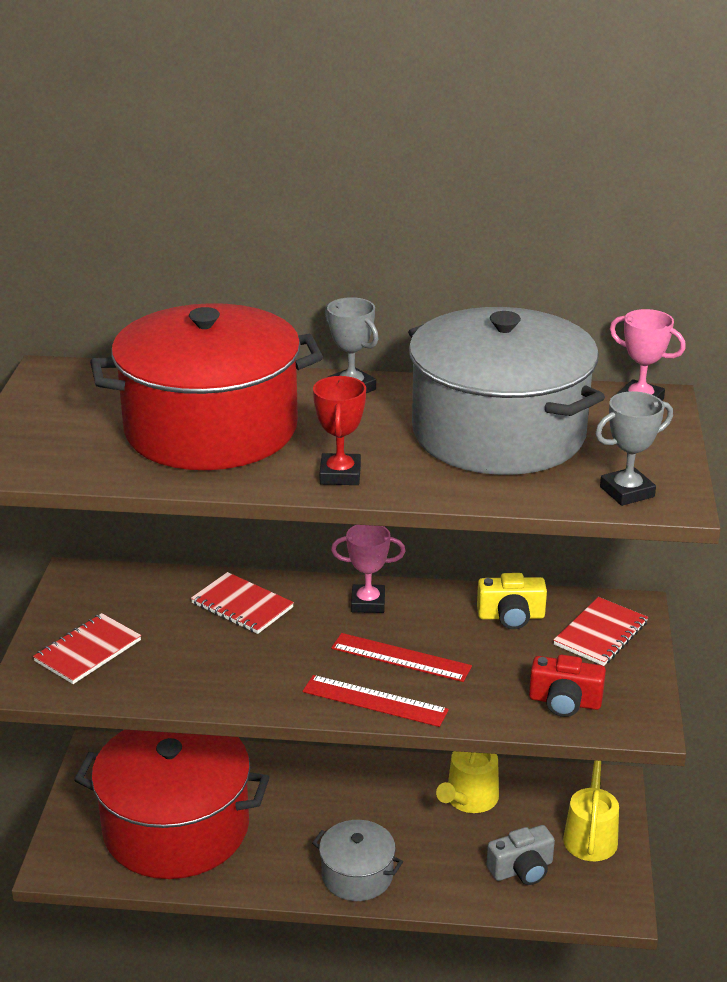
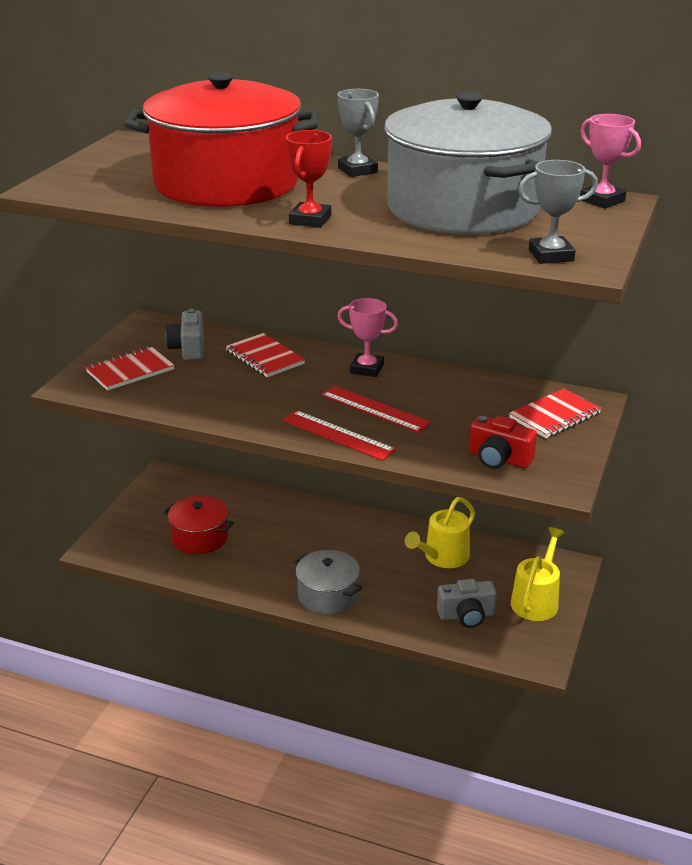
camera: 15 degrees right, 0 degrees up
red pot [74,730,270,879] -> red pot [164,496,234,554], size x0.47
yellow camera [477,573,547,629] -> none
none -> grey camera [166,309,204,360]

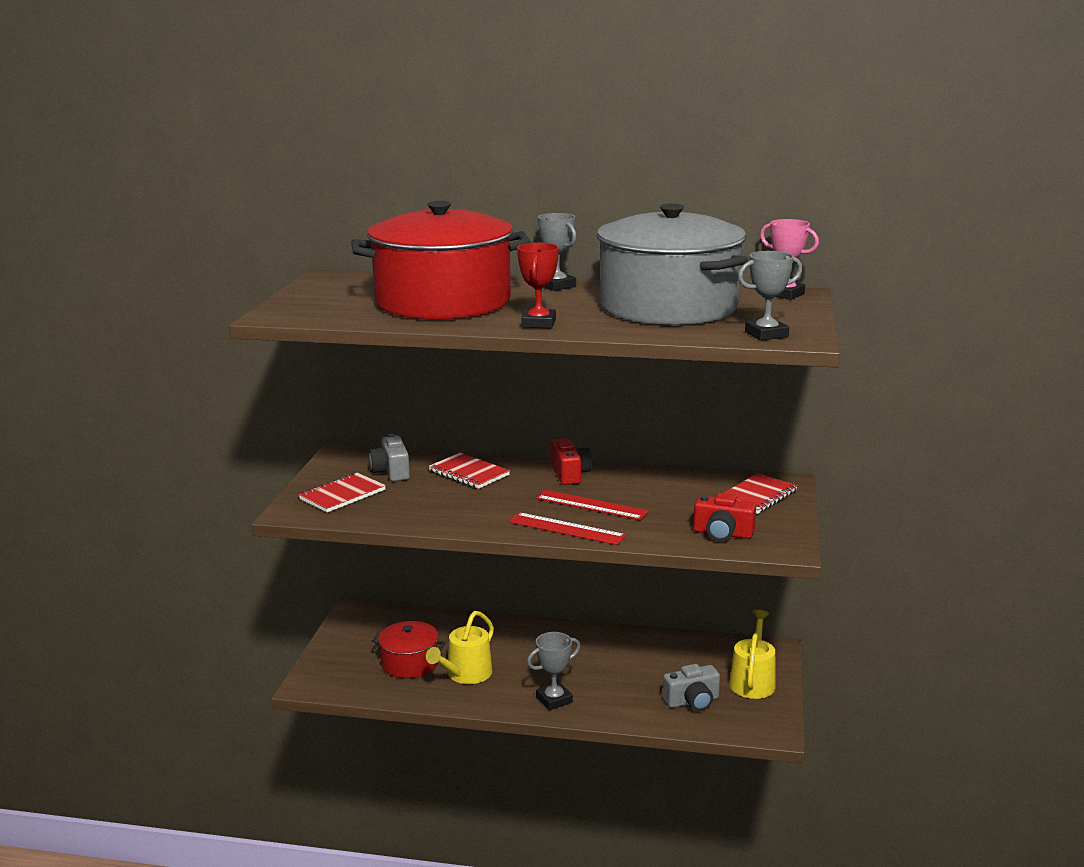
camera: 10 degrees left, 10 degrees down
grey pot [294,550,362,615] -> grey trophy [527,632,580,710]
pink trophy [337,298,398,377] -> red camera [551,438,592,485]
yellow watering can [405,497,475,568] -> yellow watering can moved to [426,611,494,684]

